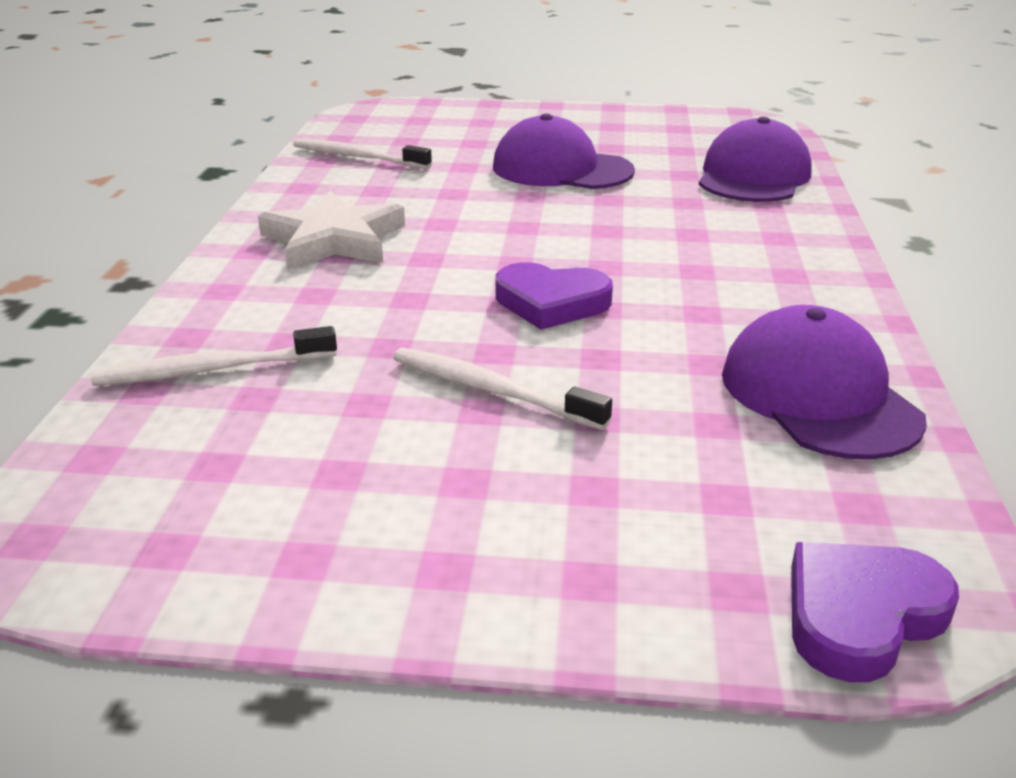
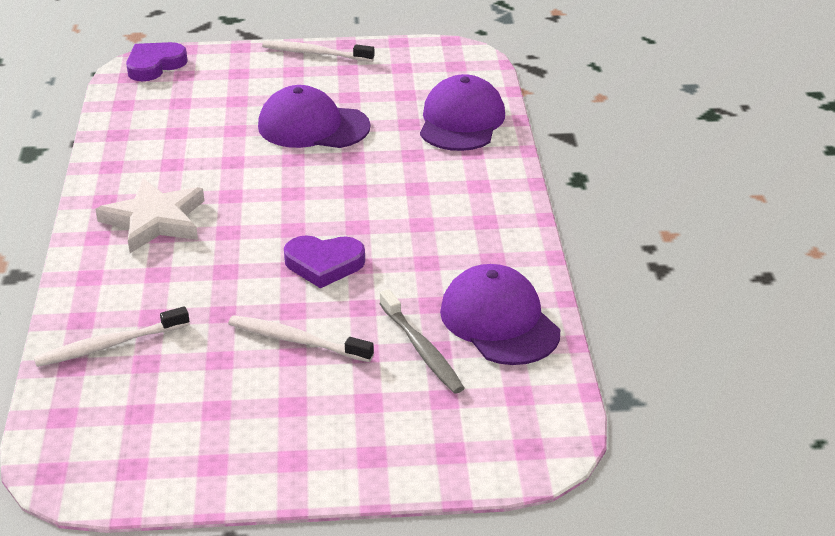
camera: 10 degrees left, 5 degrees up
white toothbrush [293,139,432,169] -> white toothbrush moved to [262,41,374,62]
purple heart [791,542,959,682] -> purple heart moved to [126,42,188,81]
none -> grey toothbrush [379,289,464,394]

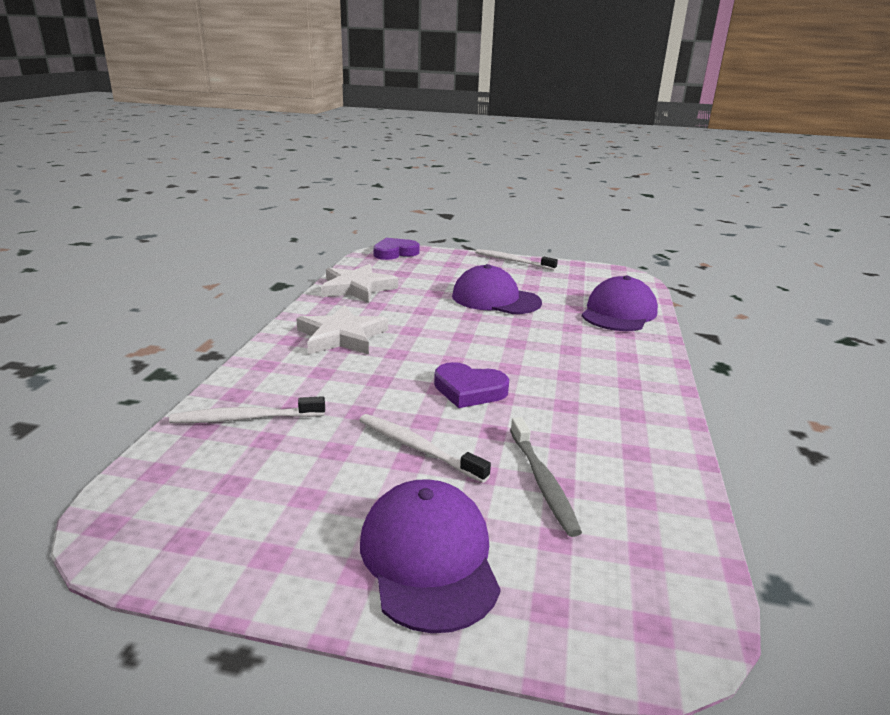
camera: 15 degrees right, 10 degrees down
purple cap [440,264,560,365] -> purple cap moved to [360,479,501,633]
none -> white star [321,264,398,303]

